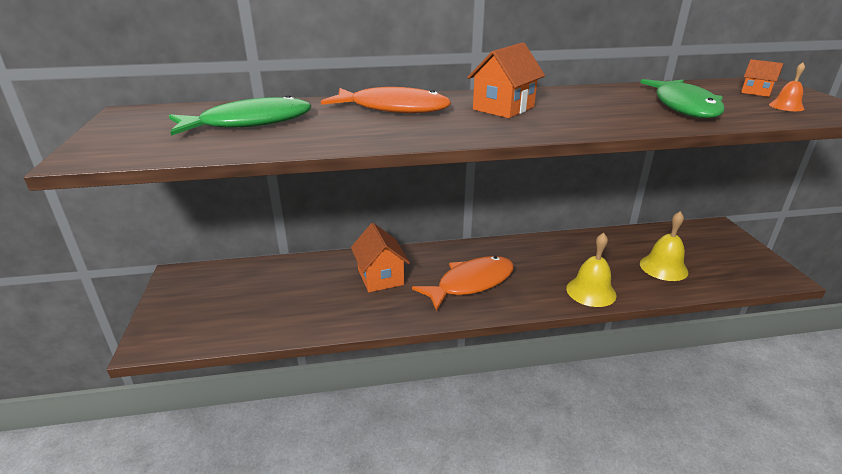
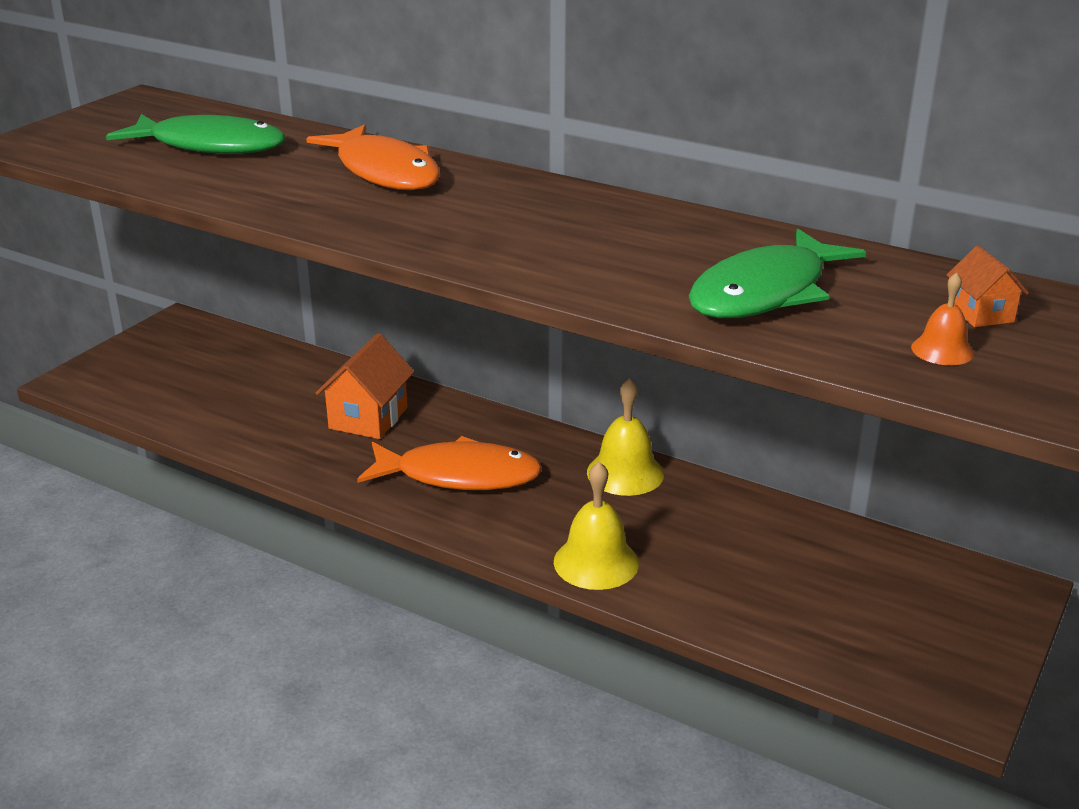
camera: 40 degrees right, 0 degrees up
orange house [467,42,545,118] -> none
yellow bell [640,211,688,281] -> yellow bell moved to [587,378,664,496]

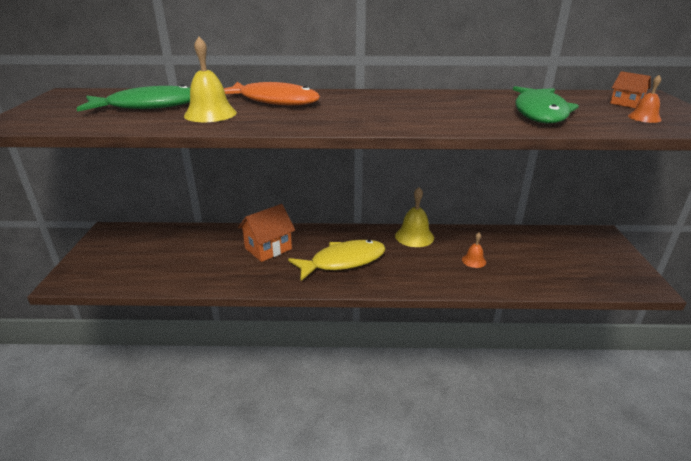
camera: 30 degrees left, 0 degrees up
orange house [316,333,414,439] -> orange house turned 60 degrees clockwise [238,204,295,262]
orange fish [357,436,542,490] -> yellow fish [288,240,385,281]
yellow bell [554,462,639,590] -> yellow bell moved to [184,37,237,122]
none -> orange bell [462,232,486,268]

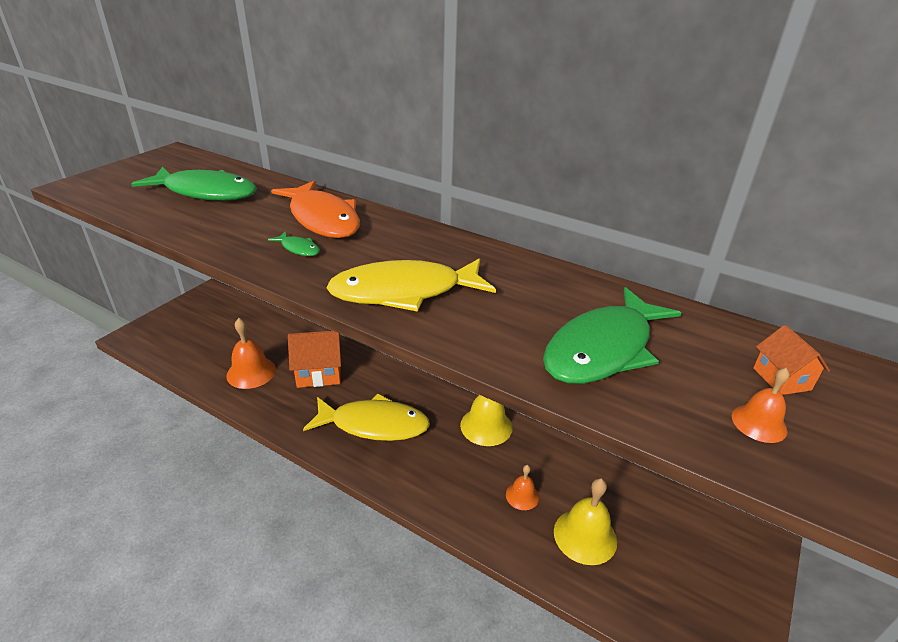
camera: 30 degrees right, 5 degrees up
yellow bell [184,37,237,122] -> yellow bell moved to [554,478,617,565]
none -> orange bell [226,318,276,389]
none -> green fish [268,231,320,256]
none -> yellow fish [326,258,496,312]

